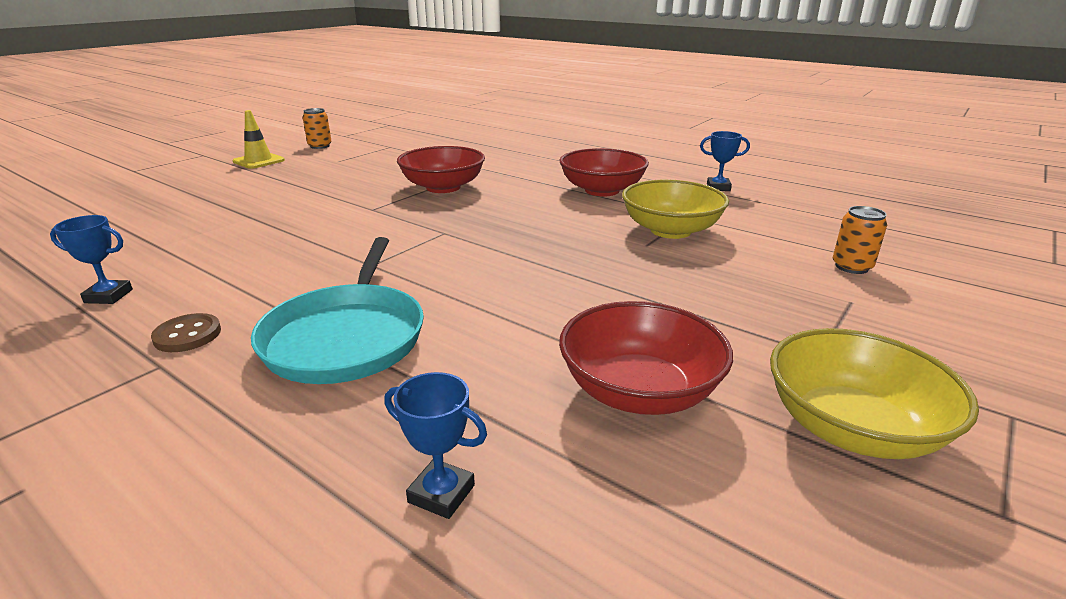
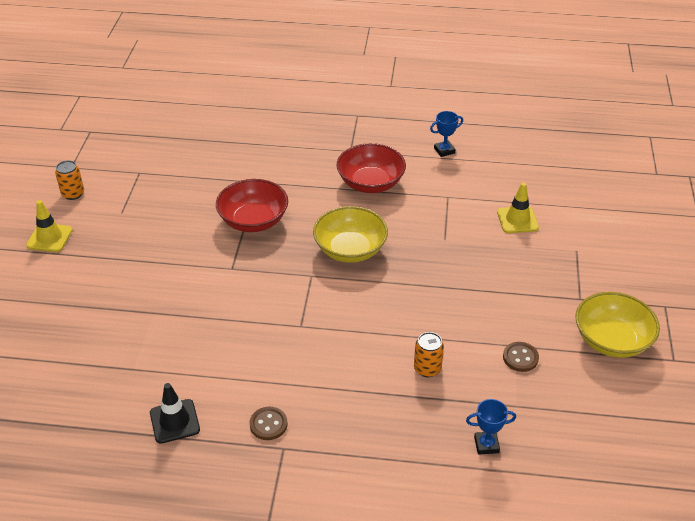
camera: 30 degrees left, 15 degrees up
blue trophy [50,215,133,304] -> black traffic cone [150,383,200,444]
turquoise pan [251,237,424,384] -> none
red bowl [559,301,733,415] -> brown button [503,342,539,372]
yellow bowl [622,180,729,239] -> yellow bowl moved to [313,206,388,263]
orange can [833,206,887,274] -> orange can moved to [414,332,444,377]
none -> yellow traffic cone [497,182,539,233]

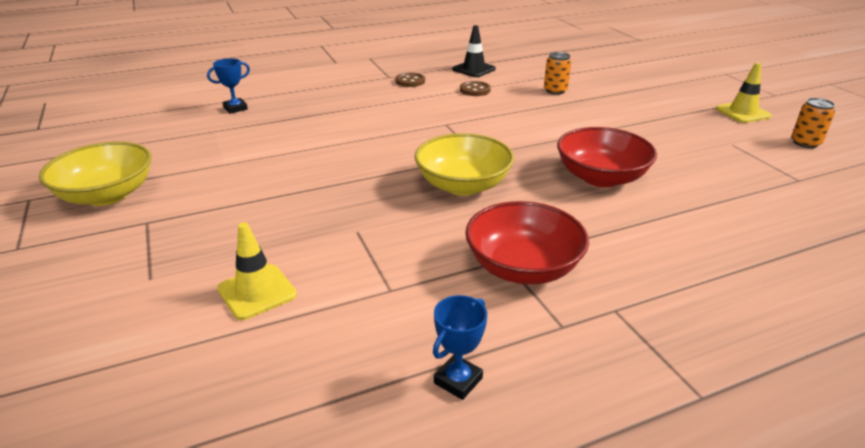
camera: 150 degrees right, 10 degrees down
orange can [414,332,444,377] -> orange can moved to [544,52,571,95]
brown button [503,342,539,372] -> brown button moved to [460,81,491,96]

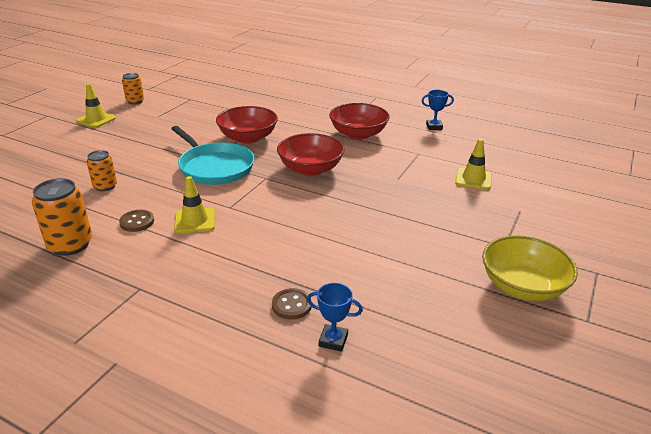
camera: 130 degrees left, 0 degrees up
brown button [395,73,425,87] -> brown button moved to [272,288,312,320]
yellow bowl [414,133,514,196] -> red bowl [277,133,345,176]
black traffic cone [452,25,496,77] -> orange can [32,178,92,256]
none -> turquoise pan [171,126,254,185]
none -> yellow traffic cone [174,176,215,234]

